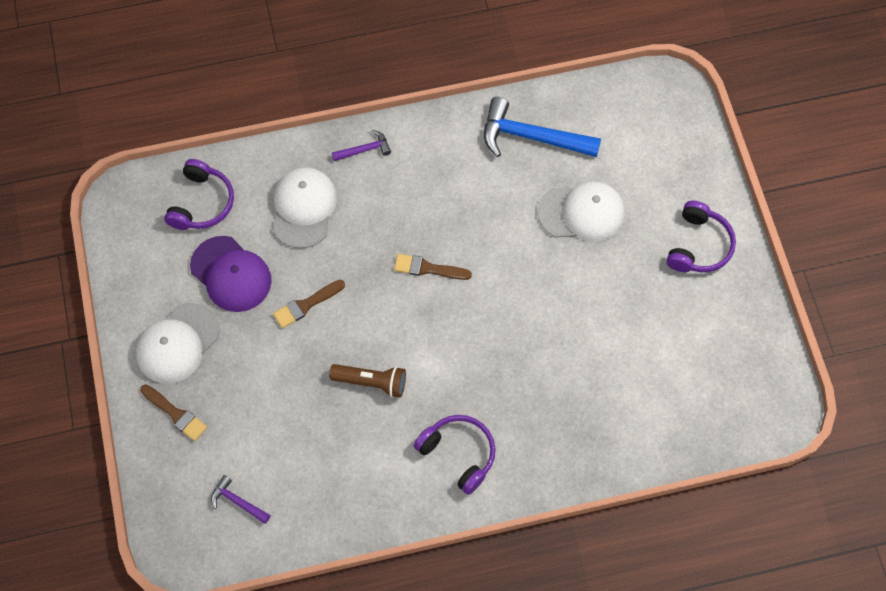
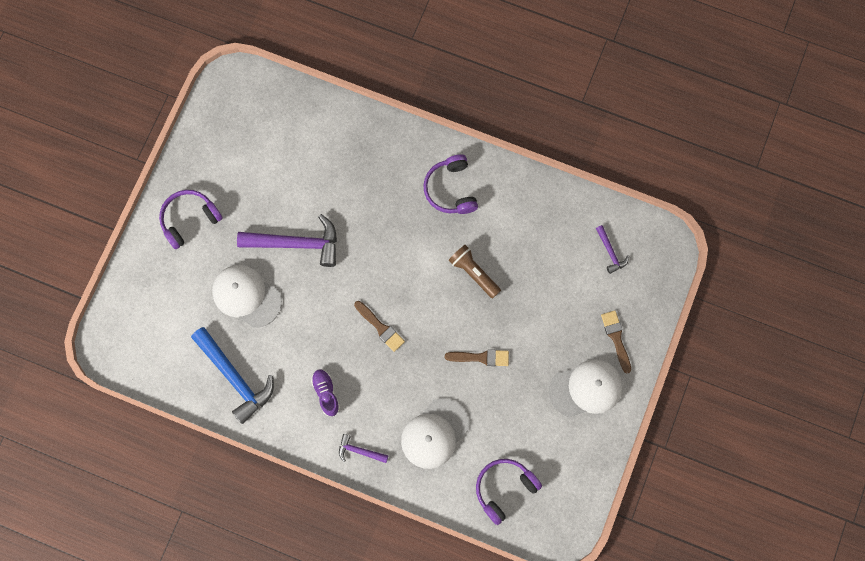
camera: 145 degrees left, 10 degrees up
purple cap [190,236,272,312] -> none
none -> purple hammer [237,214,337,267]
none -> purple shoe [311,369,340,416]

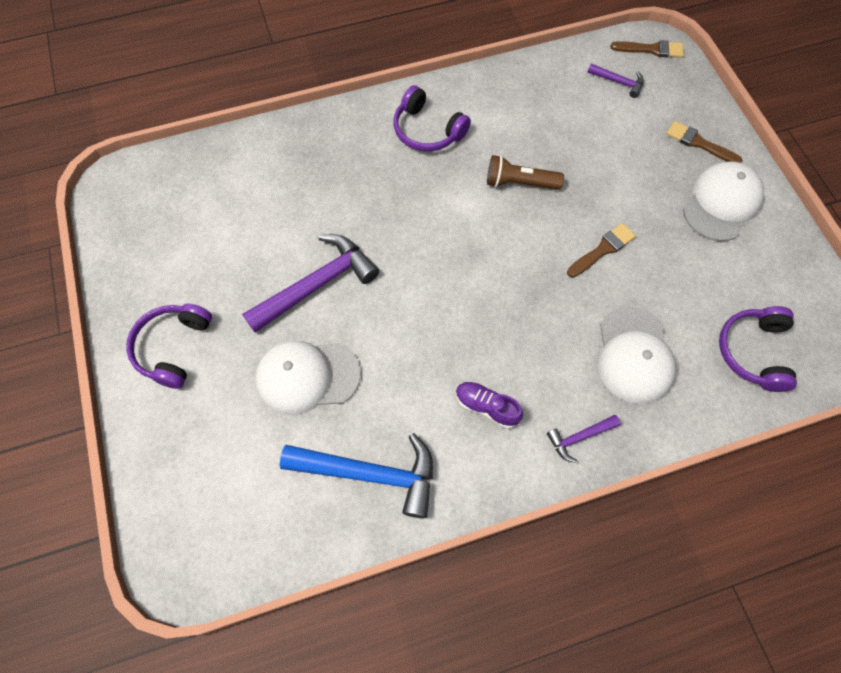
camera: 40 degrees left, 10 degrees down
brown brush [354,301,405,352] -> brown brush moved to [610,40,684,58]

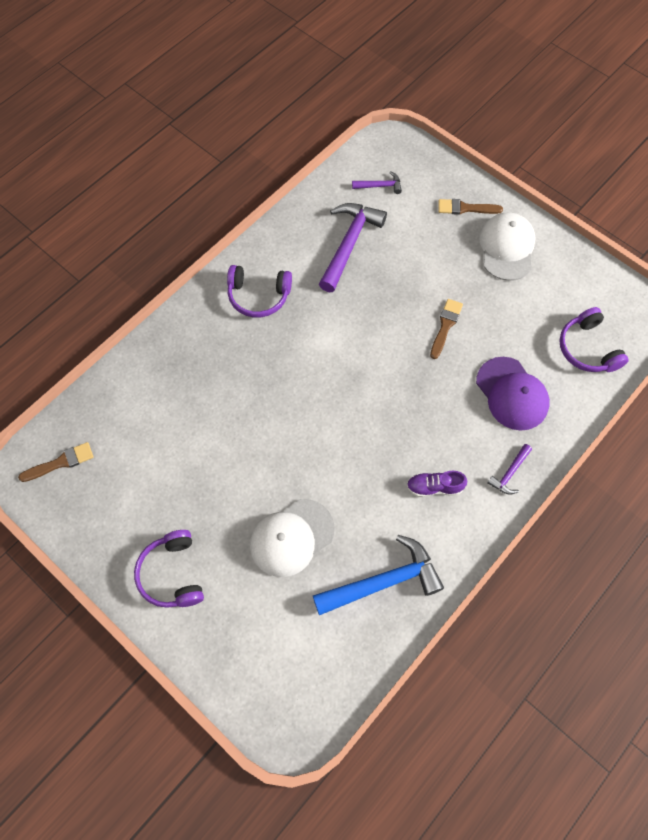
camera: 30 degrees left, 0 degrees up
purple hammer [242,234,379,333] -> purple hammer moved to [319,203,387,292]
brown flashlight [487,155,564,189] -> none
white cap [598,307,676,404] -> purple cap [476,357,550,430]
brown brush [610,40,684,58] -> brown brush moved to [18,442,94,482]

